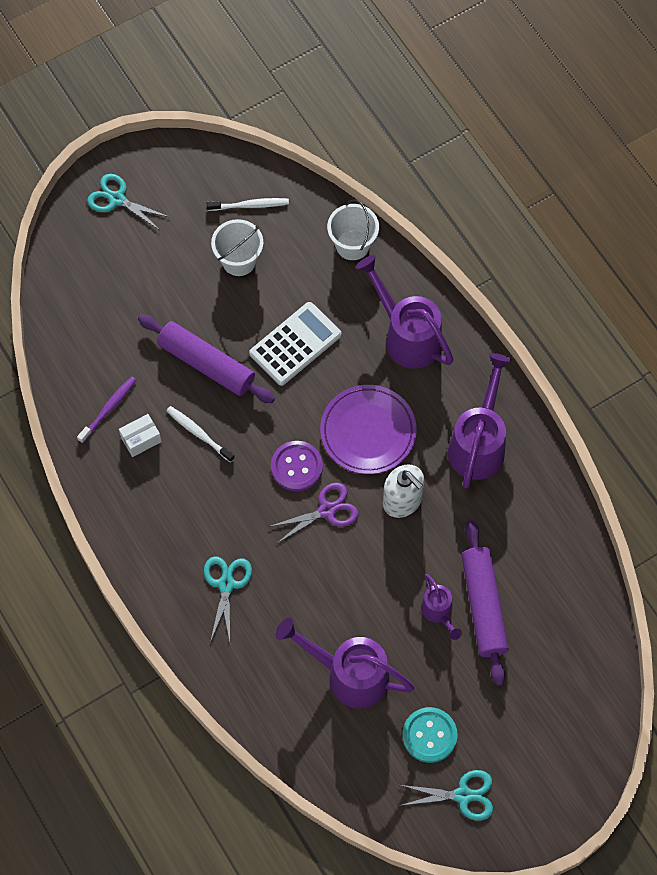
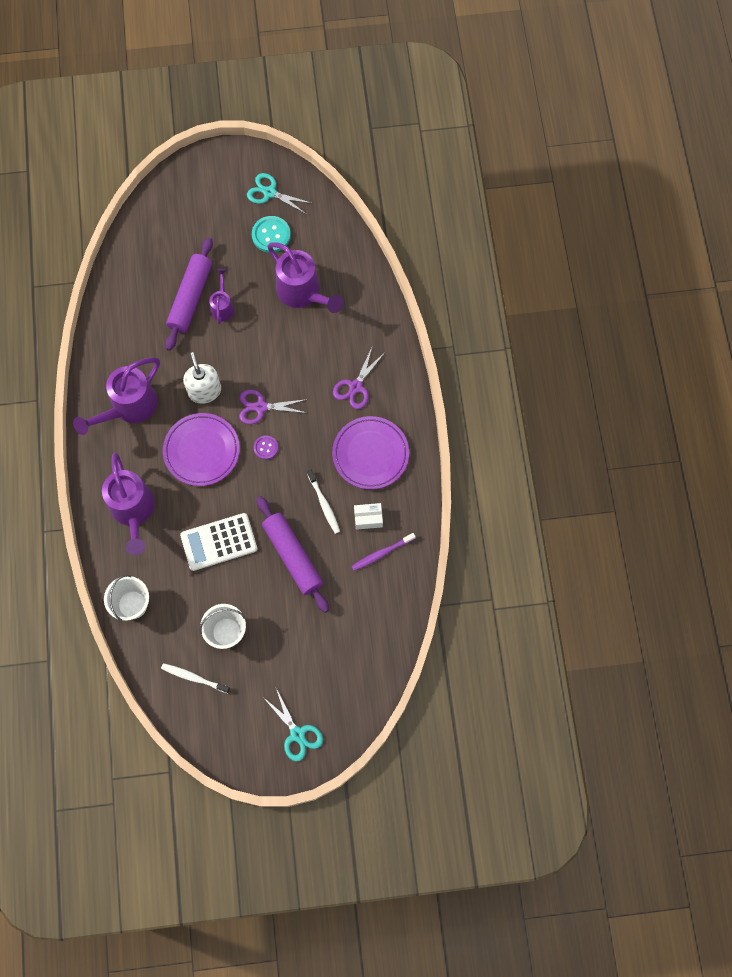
camera: 155 degrees left, 5 degrees up
turquoise scissors [204,556,252,642] -> purple scissors [333,345,384,409]
purple button [271,441,323,491] -> purple button [254,435,278,460], size x0.60
none -> purple plate [332,416,409,490]

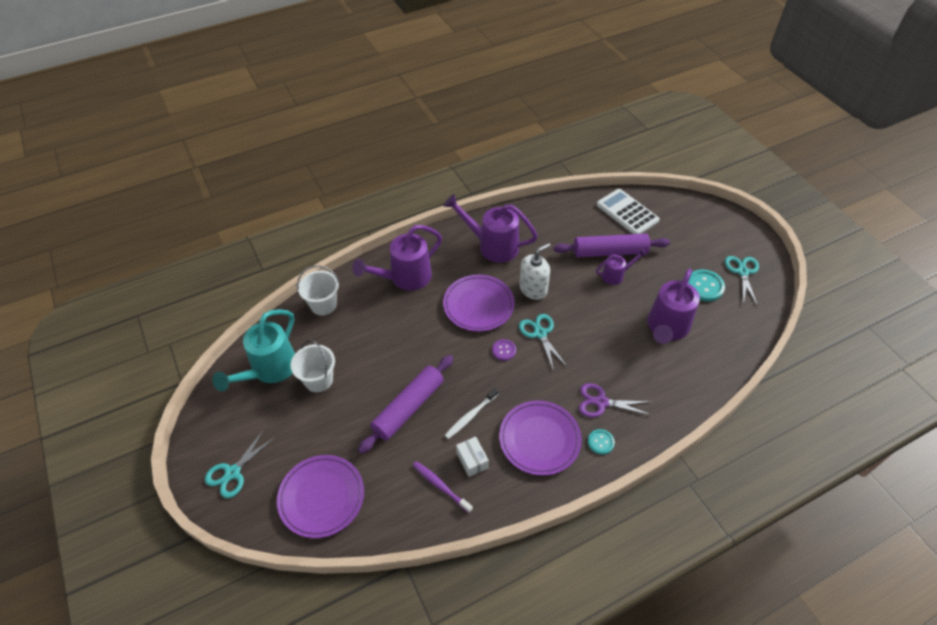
camera: 70 degrees right, 20 degrees down
white toothbrush [161,663,230,693] -> turquoise watering can [212,309,295,391]
white calculator [180,513,257,571] -> white calculator moved to [597,189,660,234]
purple scissors [239,389,308,424] -> turquoise scissors [519,314,567,371]
none -> purple plate [277,455,364,538]
none -> turquoise button [588,429,615,455]

